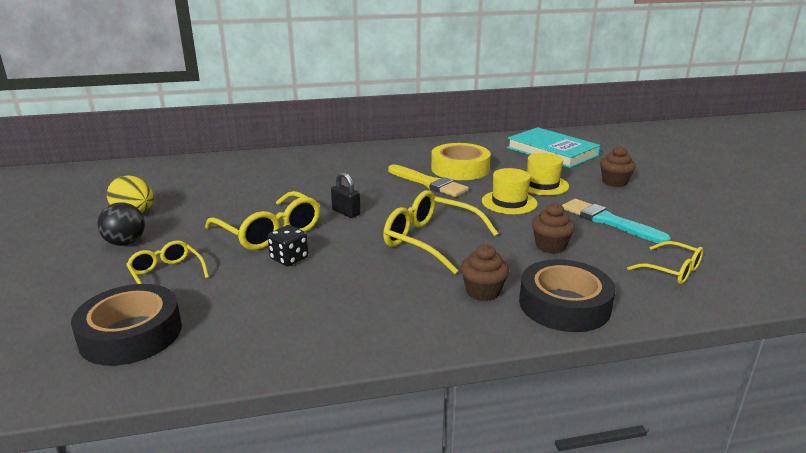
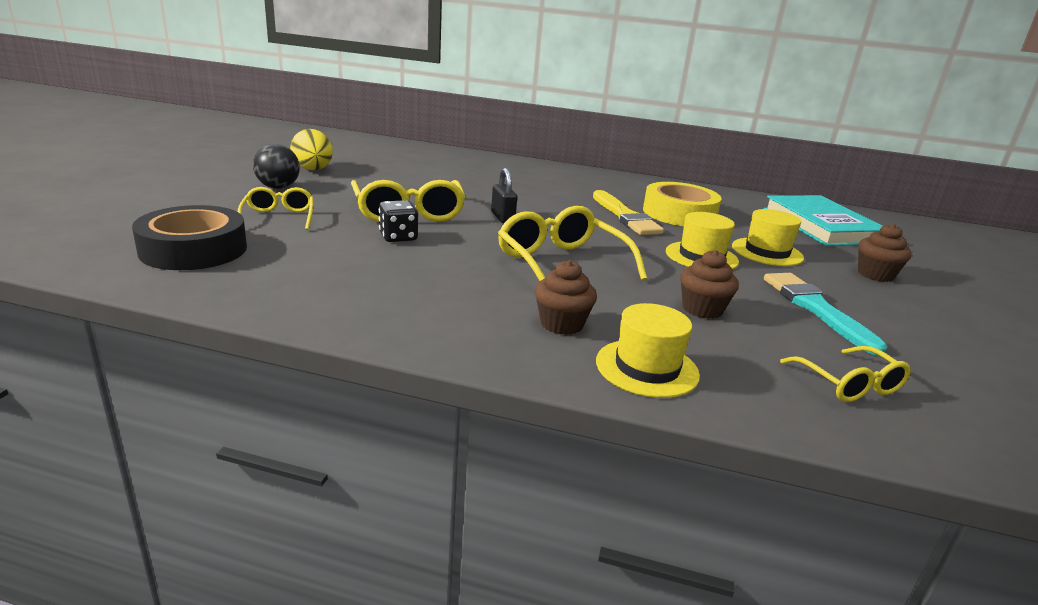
camera: 25 degrees right, 0 degrees up
black tape [519,259,615,332] -> yellow hat [596,303,700,398]

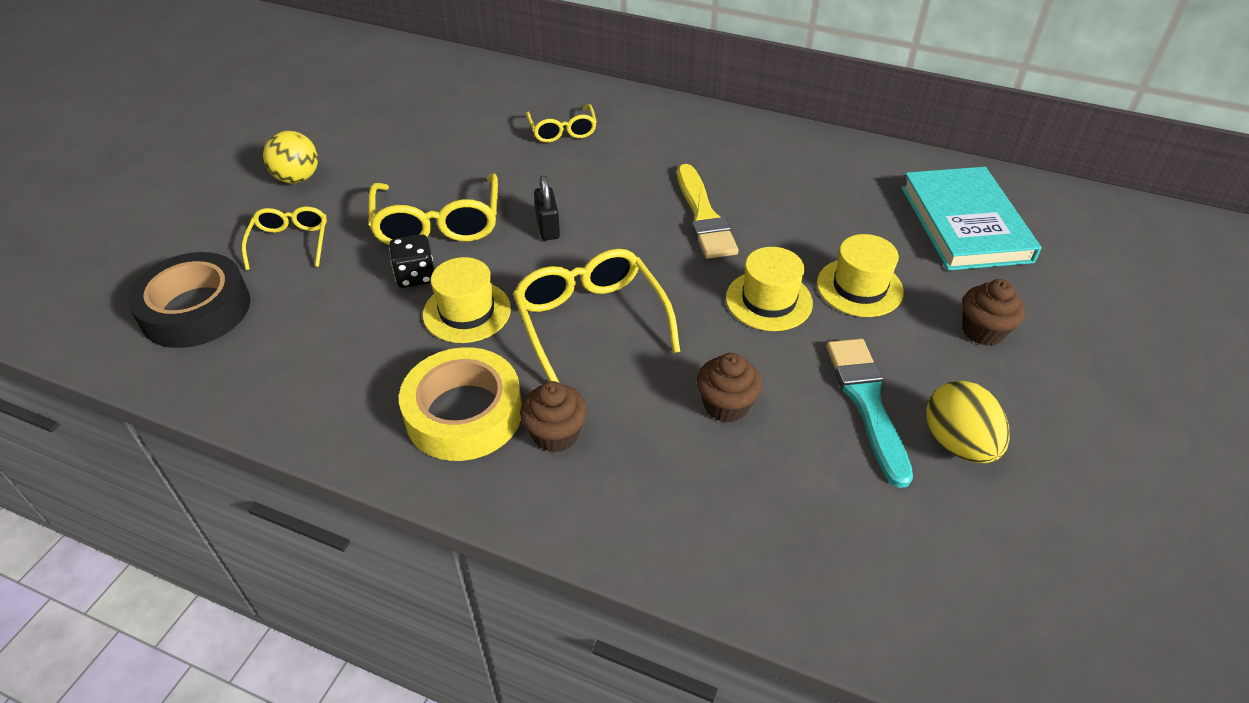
camera: 10 degrees right, 20 degrees up
black ball [253,144,300,189] -> yellow ball [263,131,318,184]
yellow egg [290,129,333,170] -> yellow egg moved to [926,381,1010,463]
yellow hat [596,303,700,398] -> yellow hat moved to [423,257,511,343]
yellow tape [643,182,721,226] -> yellow tape moved to [399,347,522,461]
yellow glasses [780,346,911,402] -> yellow glasses moved to [526,104,597,143]

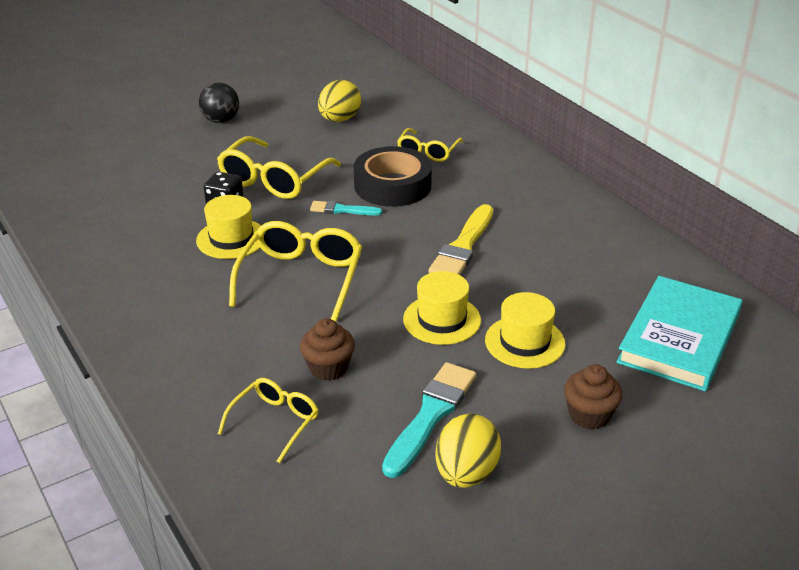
camera: 35 degrees right, 10 degrees down
black tape [127,252,250,348] -> black tape moved to [354,146,432,207]
yellow glasses [242,206,327,270] -> yellow glasses moved to [218,378,319,463]
yellow ball [263,131,318,184] -> black ball [199,83,239,123]
yellow tape [399,347,522,461] -> none
brown cupcake [520,381,587,453] -> none
black padlock [534,175,560,240] -> turquoise brush [310,201,382,215]
none -> yellow egg [318,80,361,122]

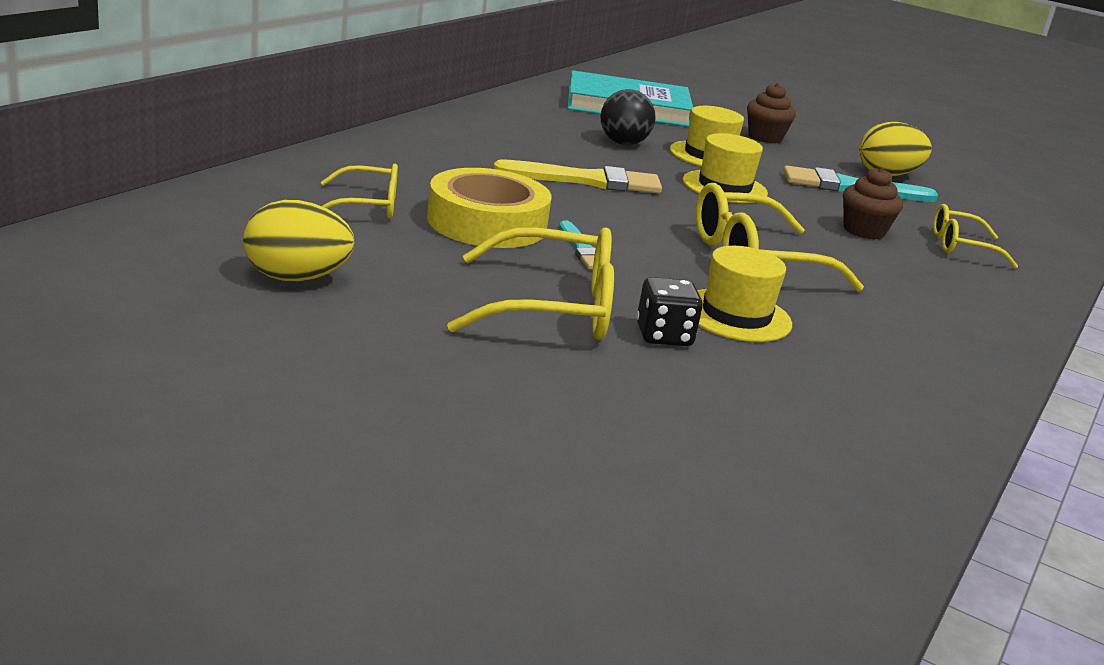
camera: 120 degrees left, 10 degrees down
black ball [199,83,239,123] -> black ball moved to [600,89,656,145]
black tape [354,146,432,207] -> yellow tape [427,168,551,248]

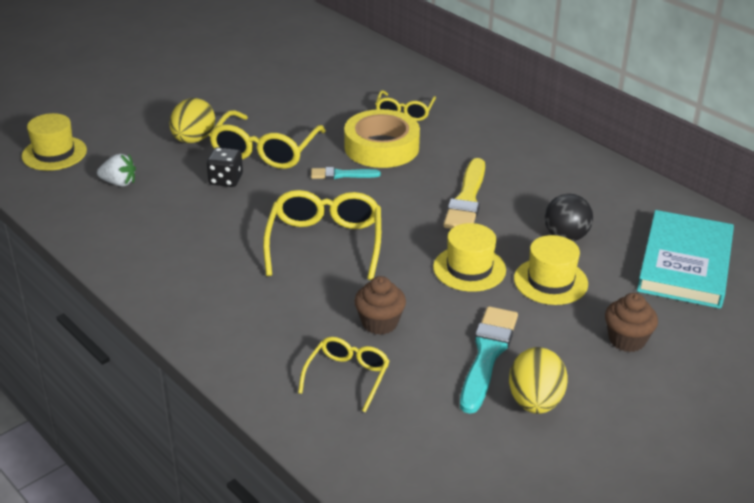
camera: 110 degrees right, 10 degrees up
yellow egg [243,200,355,281] -> yellow egg moved to [169,98,215,143]
yellow hat [697,246,792,342] -> yellow hat moved to [22,113,87,171]
none -> white strawberry [97,154,136,187]

